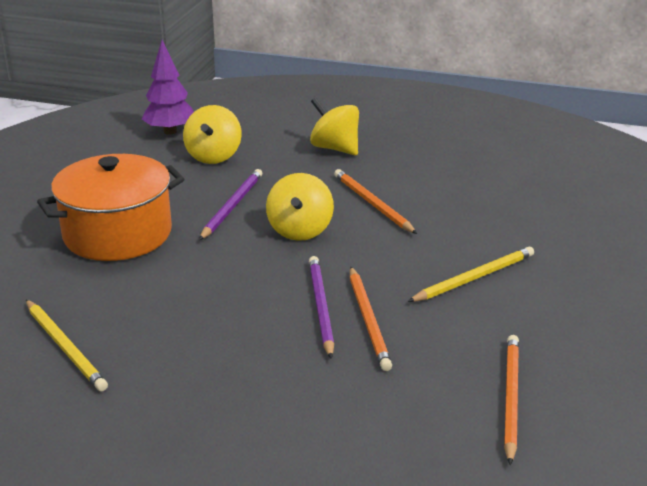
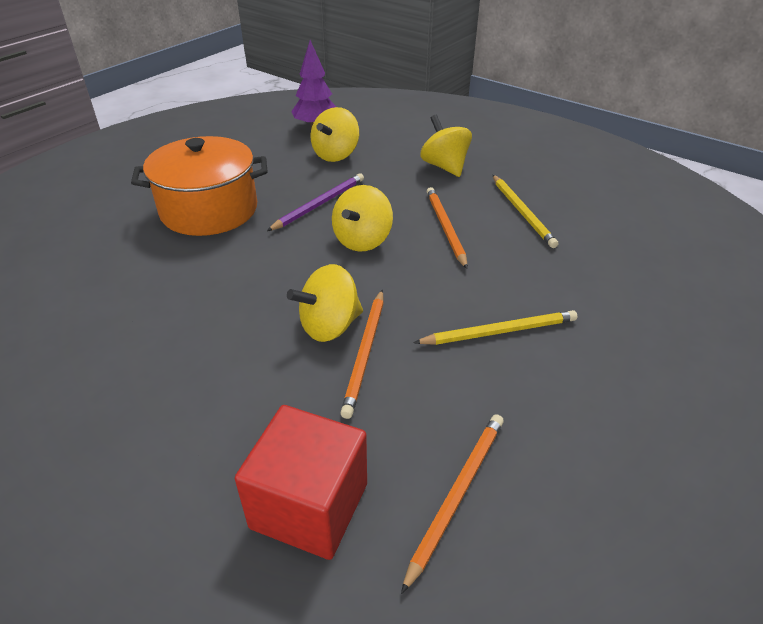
camera: 20 degrees right, 10 degrees up
yellow pencil [26,300,108,391] -> yellow pencil moved to [493,175,558,248]
purple pencil [309,256,334,359] -> yellow spinning top [287,264,363,342]
none -> red cube [235,405,367,560]

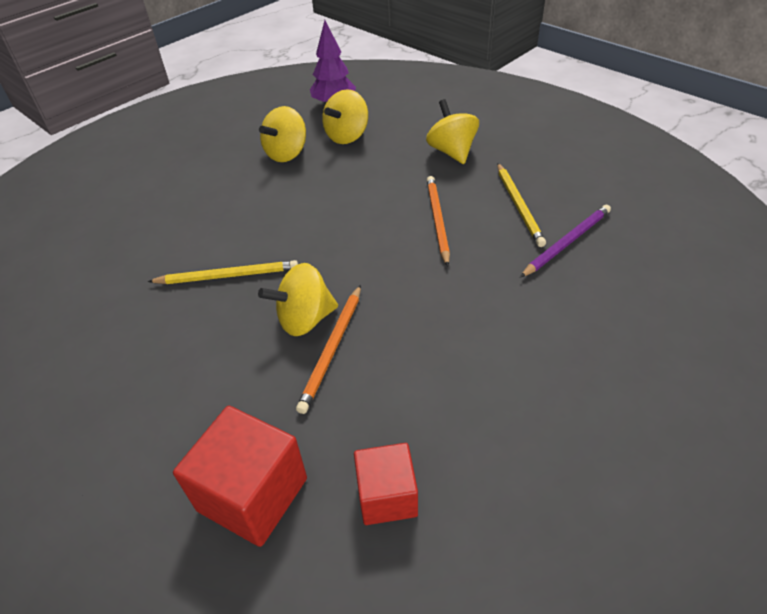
camera: 10 degrees right, 5 degrees up
orange pot [131,136,267,236] -> none
purple pencil [267,173,364,231] -> purple pencil moved to [520,205,611,277]
yellow spinning top [332,185,393,252] -> yellow spinning top moved to [259,106,306,162]
orange pencil [401,414,504,594] -> red cube [354,443,418,525]
yellow pencil [413,310,577,345] -> yellow pencil moved to [147,260,298,284]

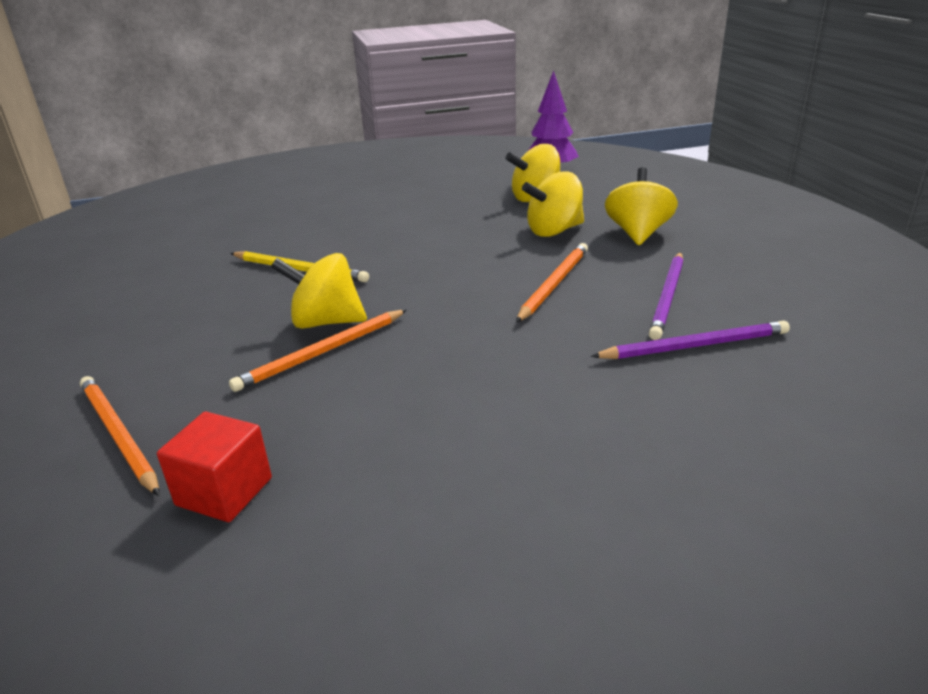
camera: 30 degrees right, 15 degrees down
red cube [173,406,307,547] -> orange pencil [80,376,159,496]
yellow spinning top [259,106,306,162] -> yellow spinning top moved to [522,171,584,237]
yellow pencil [497,163,546,247] -> purple pencil [649,252,684,340]

